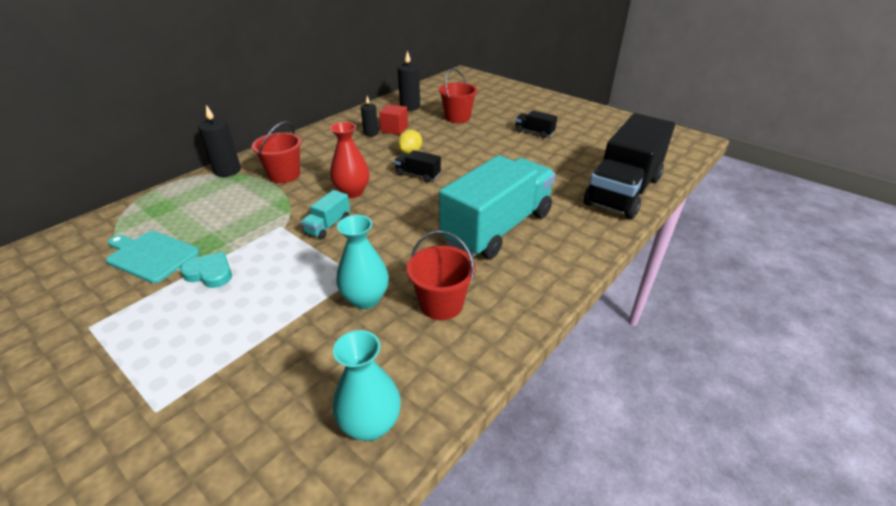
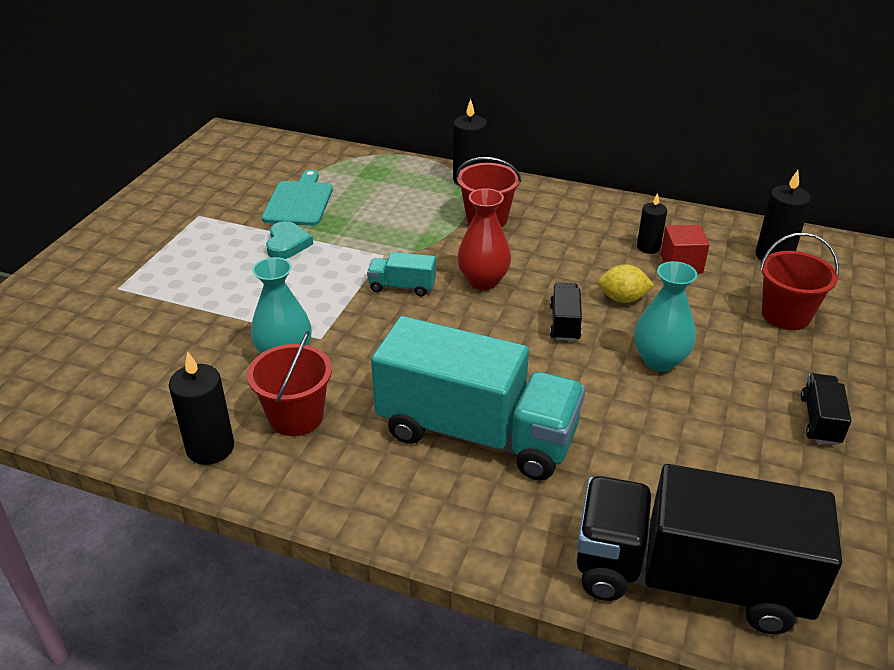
camera: 70 degrees right, 0 degrees up
turquoise vase [333,330,401,441] -> turquoise vase moved to [634,261,697,372]
none -> black candle [169,352,234,465]

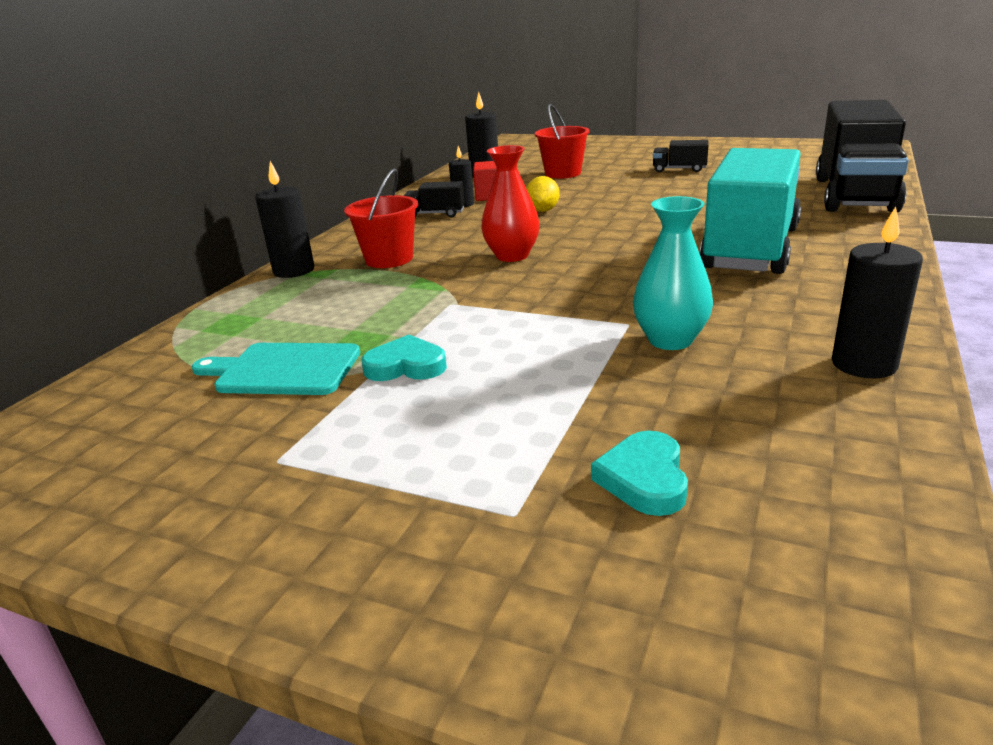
camera: 85 degrees left, 10 degrees down
red bucket [247,331,332,436] -> none
turquoise truck [367,252,436,297] -> none
black truck [550,283,582,341] -> black truck moved to [404,181,465,217]
turquoise vase [634,261,697,372] -> none
none -> turquoise heart [591,431,688,516]

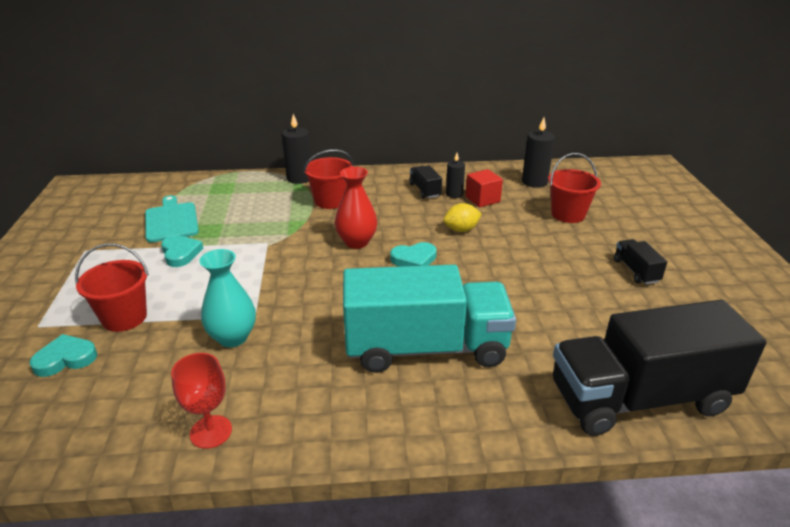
camera: 60 degrees right, 5 degrees up
black candle [832,206,923,378] -> red goblet [171,353,232,449]
none -> red bucket [75,243,149,332]
none -> turquoise heart [390,242,437,267]

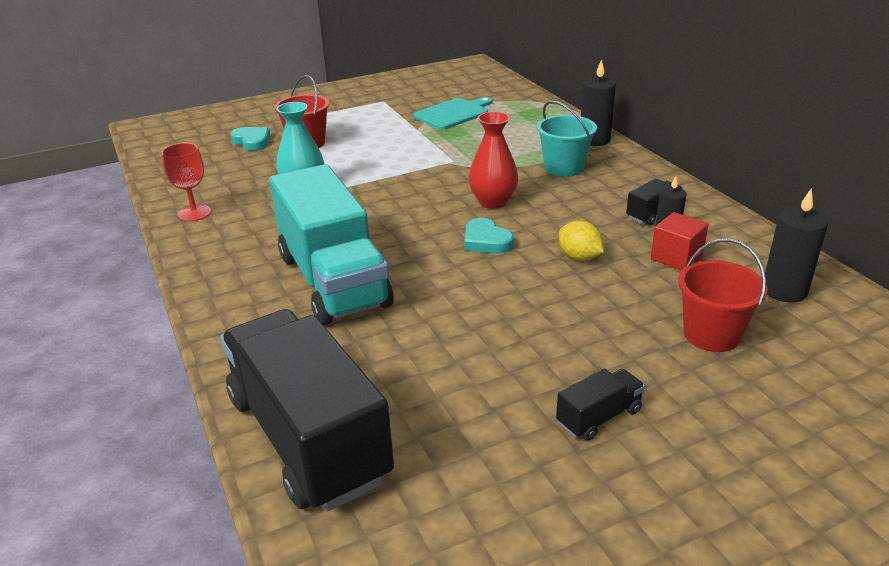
camera: 70 degrees right, 0 degrees up
turquoise heart [161,235,203,267] -> none
red bucket [303,149,353,209] -> turquoise bucket [537,101,597,177]

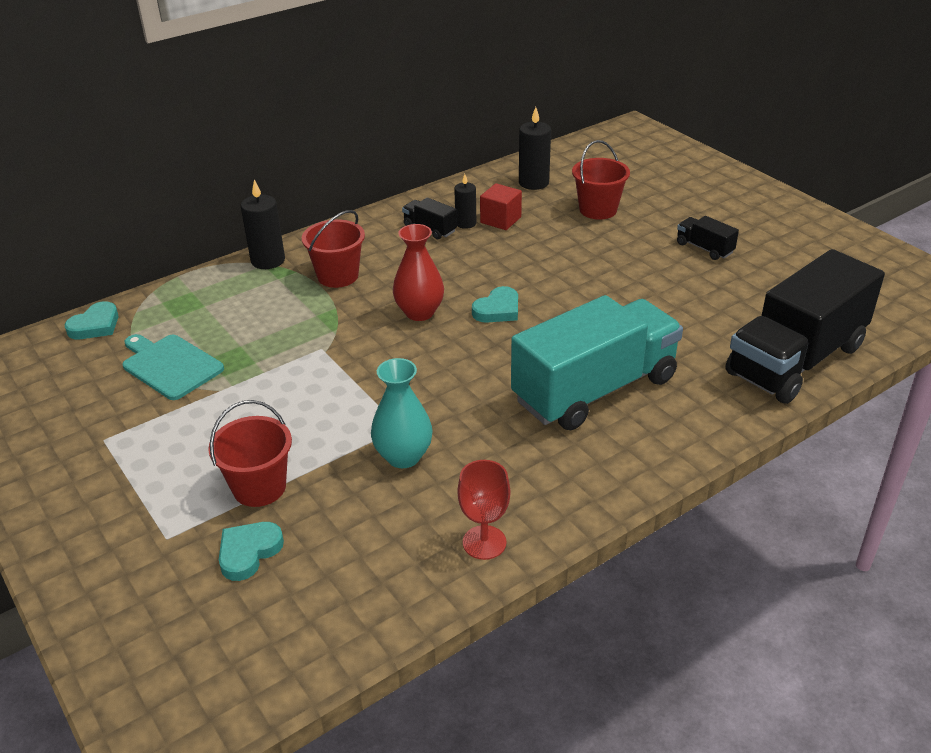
camera: 100 degrees left, 5 degrees up
turquoise bucket [537,101,597,177] -> red bucket [302,210,365,288]
yellow lemon [559,221,604,261] -> none
none -> turquoise heart [64,301,119,339]

